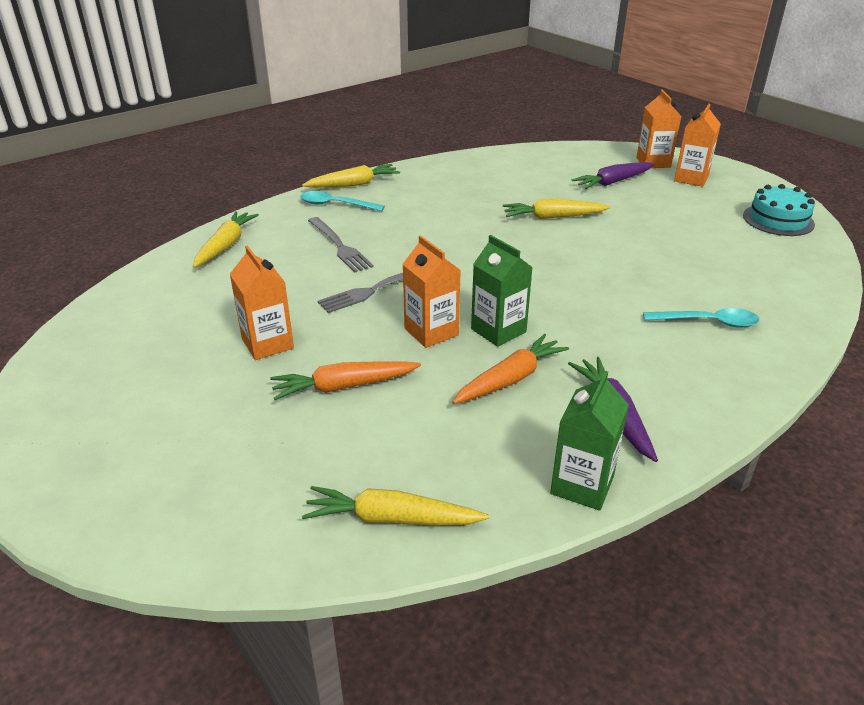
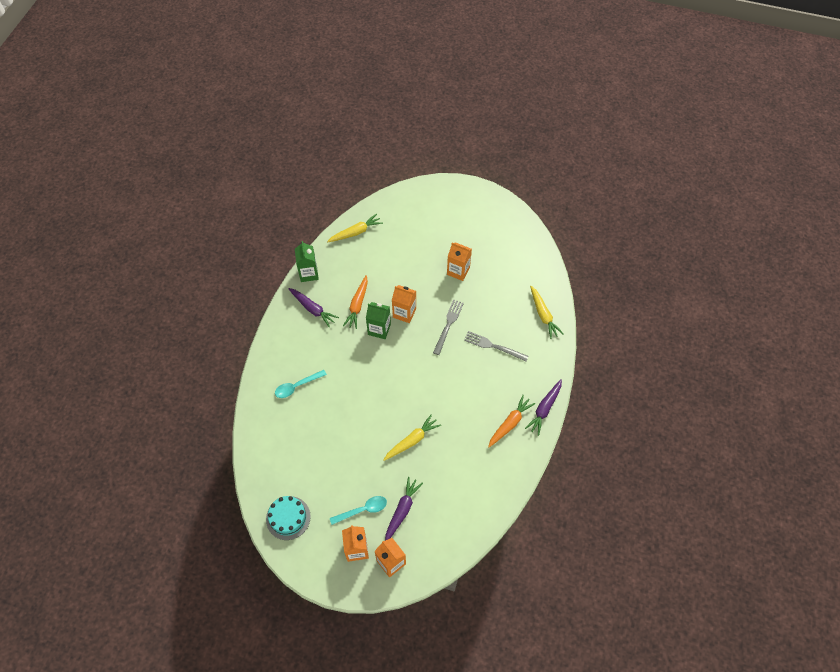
camera: 145 degrees right, 25 degrees up
orange carrot [270,361,421,400] -> orange carrot moved to [488,395,535,447]
turquoise spoon [300,191,385,211] -> turquoise spoon moved to [330,496,387,525]
yellow carrot [302,164,400,188] -> purple carrot [525,379,562,436]

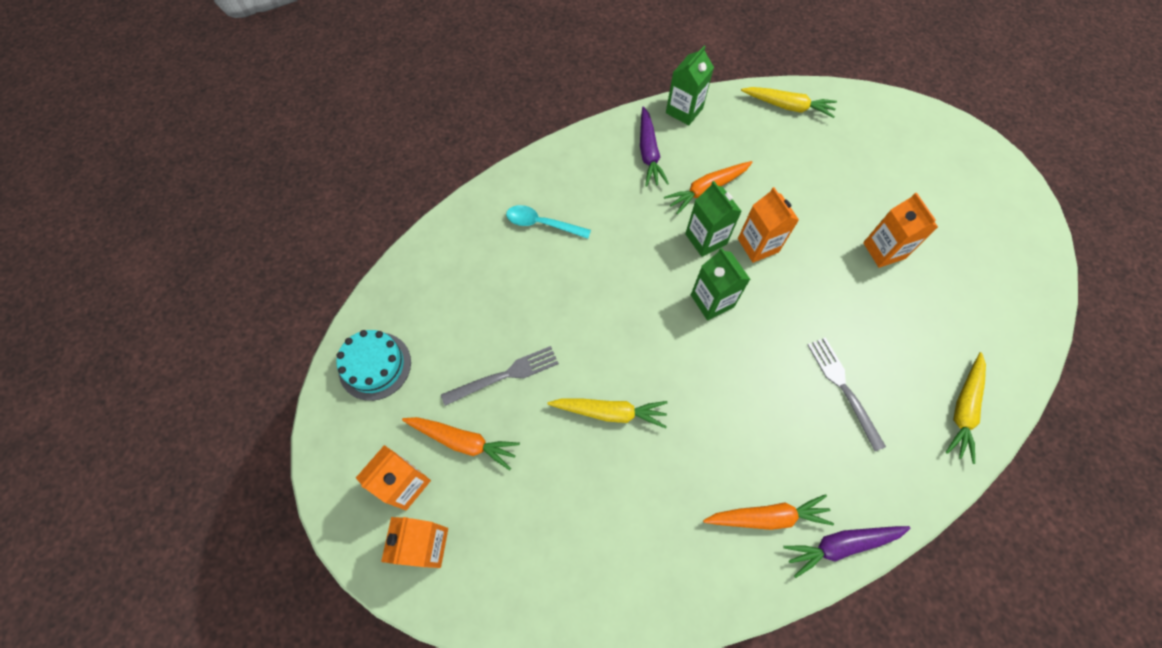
camera: 45 degrees right, 5 degrees up
turquoise spoon [330,496,387,525] -> orange carrot [402,417,520,470]
purple carrot [385,477,423,541] -> none
grey fork [433,300,464,355] -> grey fork moved to [441,346,559,406]
none -> green carton [691,248,750,320]

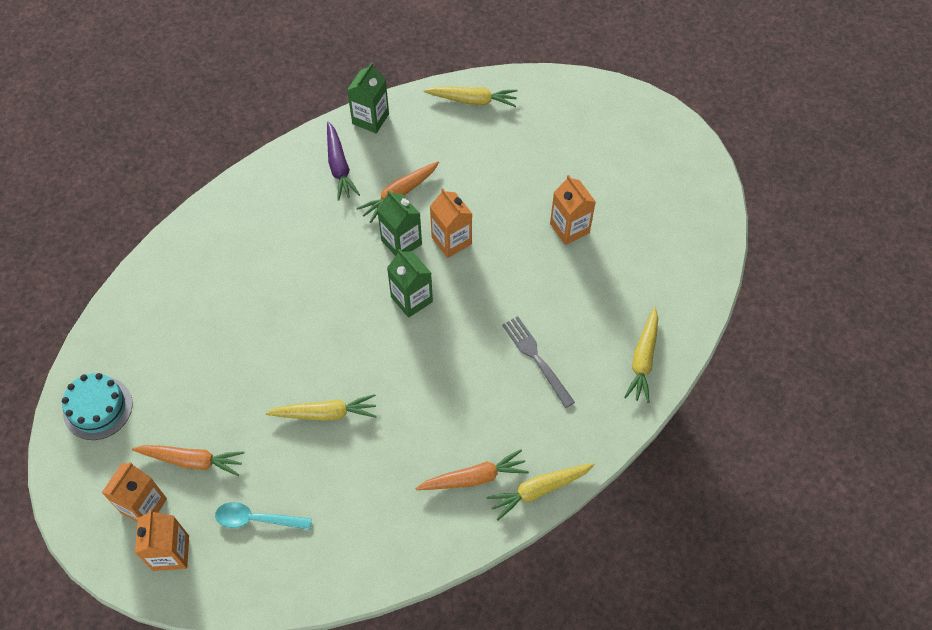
camera: 10 degrees left, 5 degrees down
grey fork [441,346,559,406] -> none
turquoise spoon [506,205,591,239] -> turquoise spoon moved to [215,502,312,530]
purple carrot [783,526,911,578] -> yellow carrot [486,463,595,520]

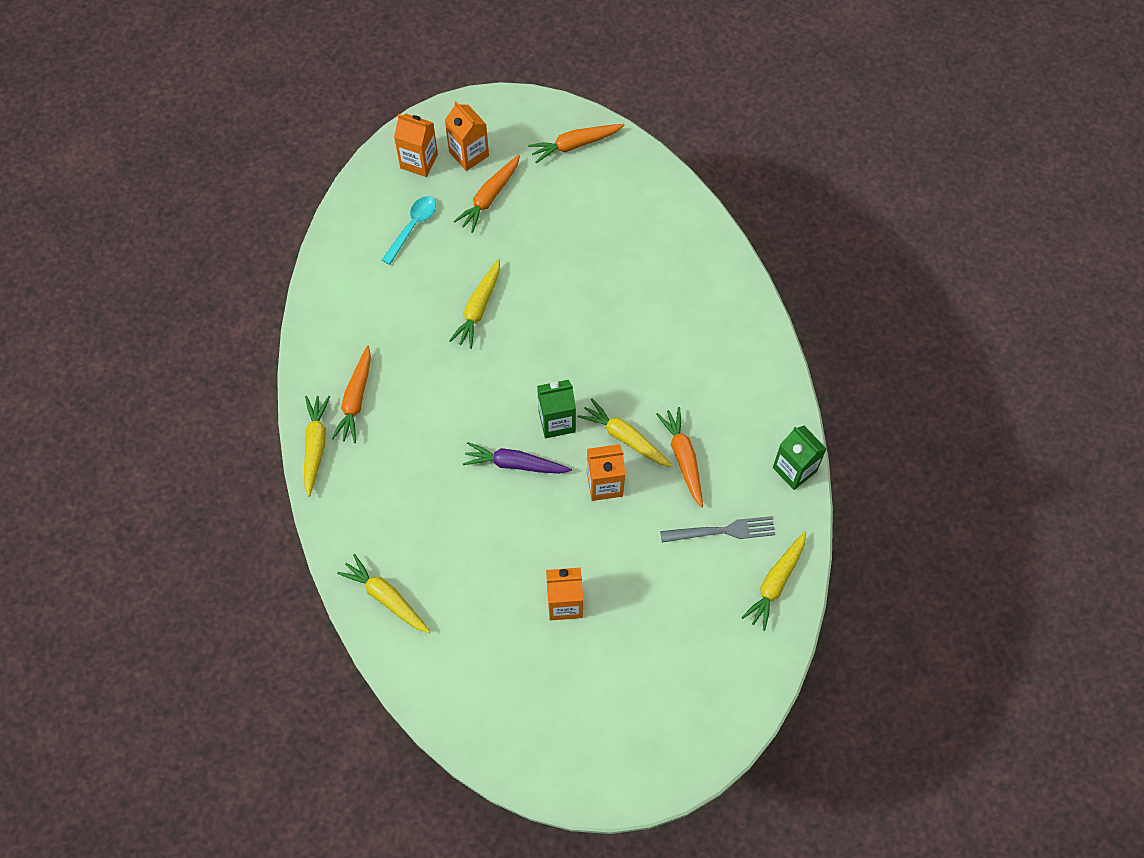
camera: 115 degrees right, 5 degrees up
turquoise cake [62,373,132,440] -> orange carrot [528,124,624,163]
purple carrot [327,121,360,201] -> purple carrot moved to [463,442,572,474]
green carton [377,190,422,256] -> yellow carrot [578,399,673,467]
grey fork [502,316,575,408] -> grey fork moved to [660,516,775,543]

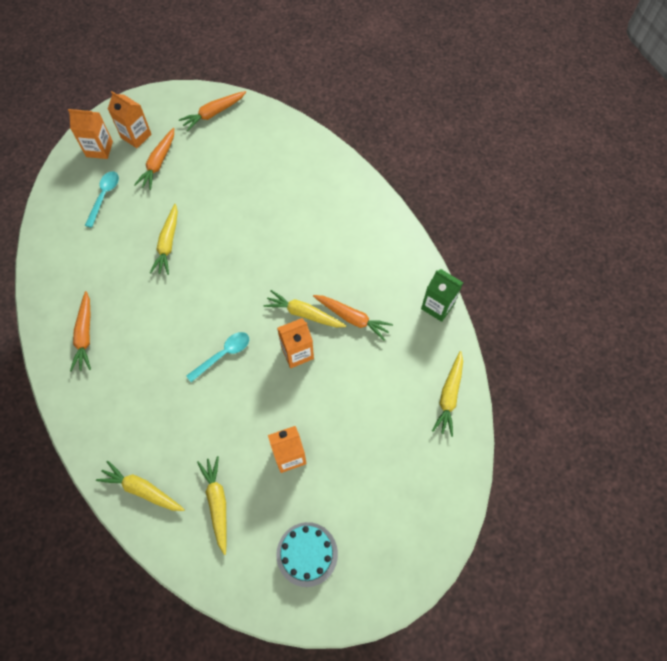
camera: 15 degrees left, 0 degrees up
yellow carrot [304,396,330,497] -> yellow carrot moved to [197,456,227,555]
purple carrot [463,442,572,474] -> turquoise spoon [186,332,249,382]
green carton [537,380,576,438] -> none
orange carrot [656,407,703,507] -> orange carrot turned 150 degrees clockwise [313,295,393,340]
grey fork [660,516,775,543] -> none
none -> turquoise cake [276,522,338,587]

